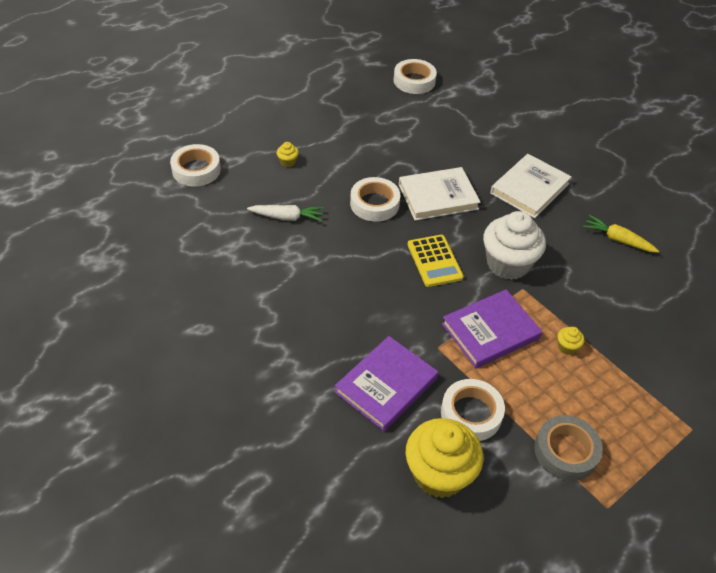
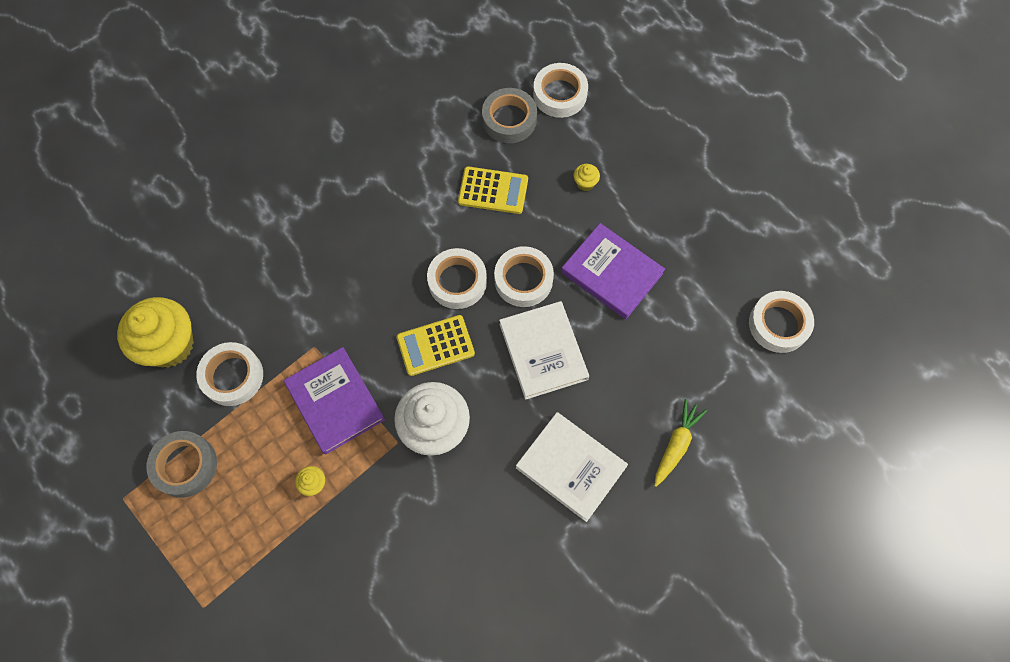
camera: 90 degrees right, 20 degrees up
white carrot [247,205,324,221] -> yellow calculator [458,166,528,214]
purple book [335,336,438,431] -> purple book moved to [561,223,665,319]
yellow carrot [583,215,659,253] -> yellow carrot moved to [654,399,707,487]
none -> white tape [427,248,487,309]
none -> grey tape [482,88,537,143]

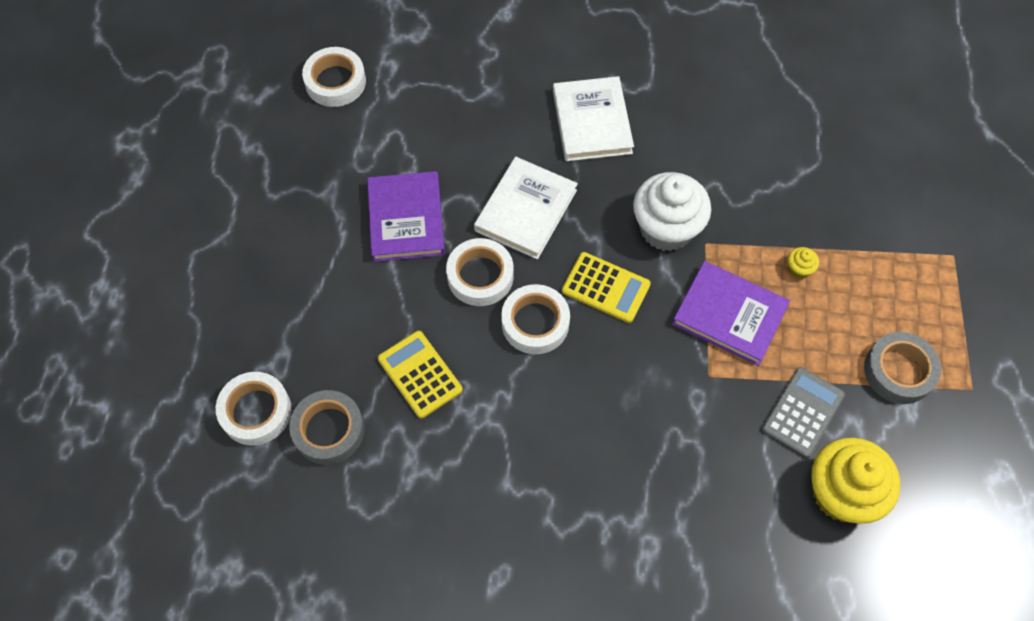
camera: 135 degrees left, 5 degrees down
white tape [196,342,263,406] -> grey calculator [762,367,845,458]
purple book [284,347,385,455] -> purple book turned 75 degrees counterclockwise [672,261,790,366]
yellow cupcake [574,164,600,191] -> none
yellow carrot [654,399,707,487] -> none

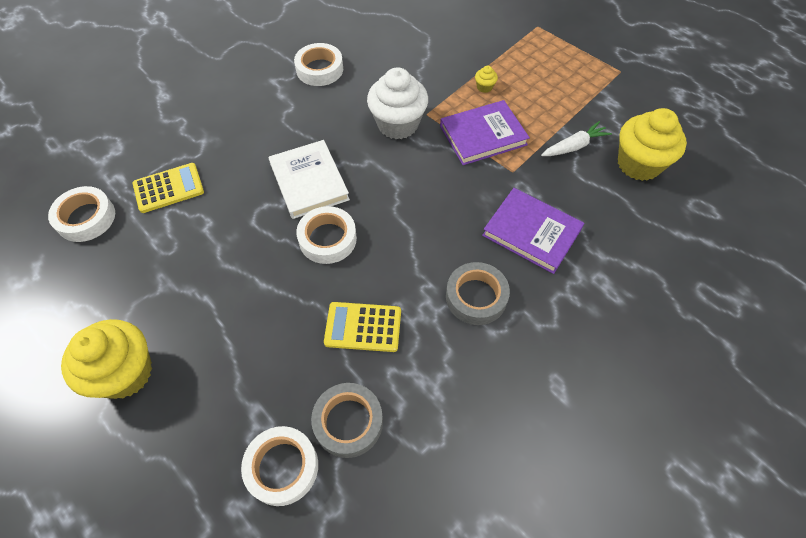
camera: 50 degrees left, 5 degrees down
purple book [367,171,445,262] -> purple book moved to [482,188,584,274]
white tape [501,284,570,354] -> white tape moved to [294,43,343,86]
white book [553,76,634,161] -> none
yellow calculator [562,252,651,323] -> yellow calculator moved to [132,163,204,213]
grey calculator [762,367,845,458] -> white carrot [541,121,612,156]
grey tape [864,332,941,404] -> grey tape moved to [446,262,510,325]
none -> yellow cupcake [61,319,152,399]

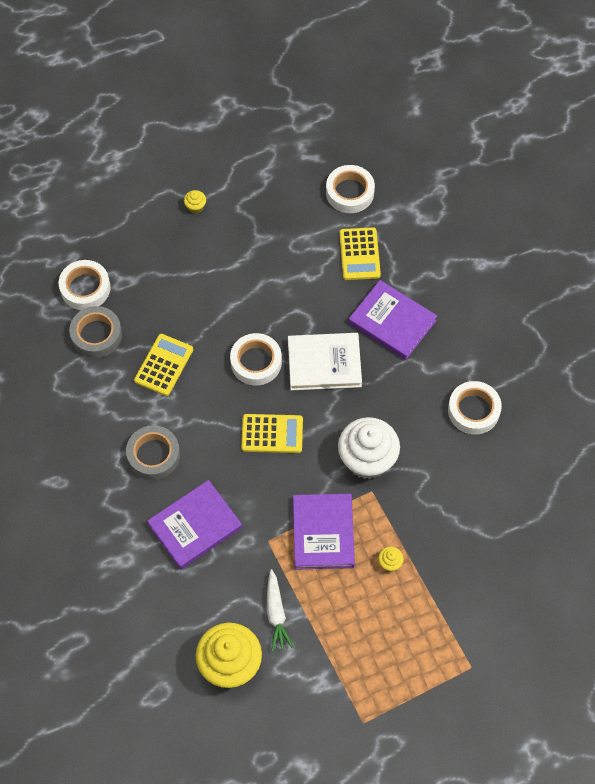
camera: 110 degrees right, 5 degrees up
yellow cupcake [61,319,152,399] -> yellow cupcake [184,190,206,214], size x0.40
none -> yellow calculator [241,414,303,453]
none -> purple book [348,280,437,360]

